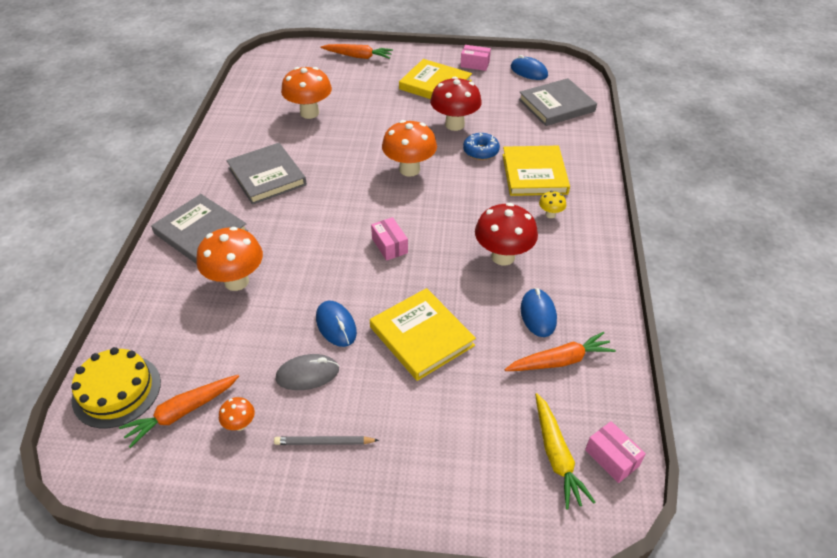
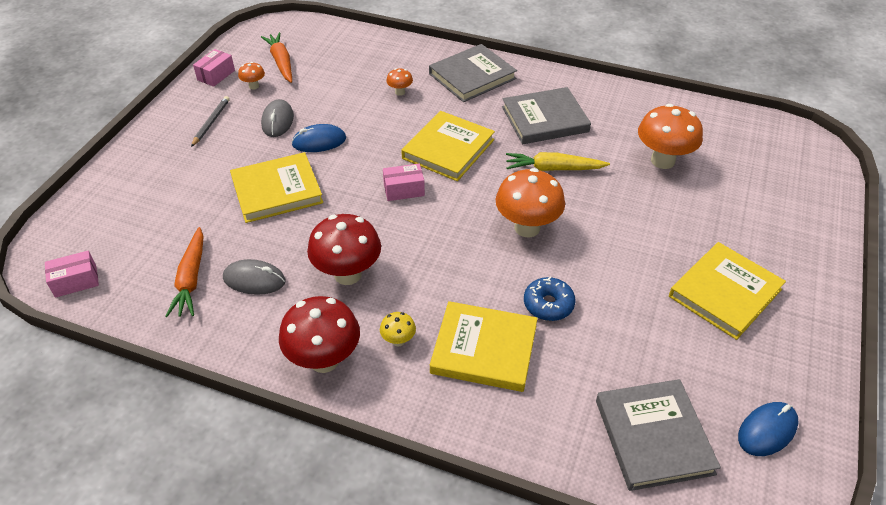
camera: 105 degrees right, 0 degrees up
yellow cake [71,347,161,428] -> none
orange mushroom [197,227,263,291] -> orange mushroom [386,68,413,96], size x0.47
orange carrot [321,44,393,59] -> none
red mushroom [430,77,482,131] -> red mushroom moved to [279,296,360,373]
pink box [460,45,491,71] -> pink box moved to [193,49,235,87]
blue mouse [521,288,557,337] -> grey mouse [223,259,286,295]
yellow carrot [535,393,595,510] -> yellow carrot moved to [506,152,610,171]
none -> yellow book [401,111,495,181]

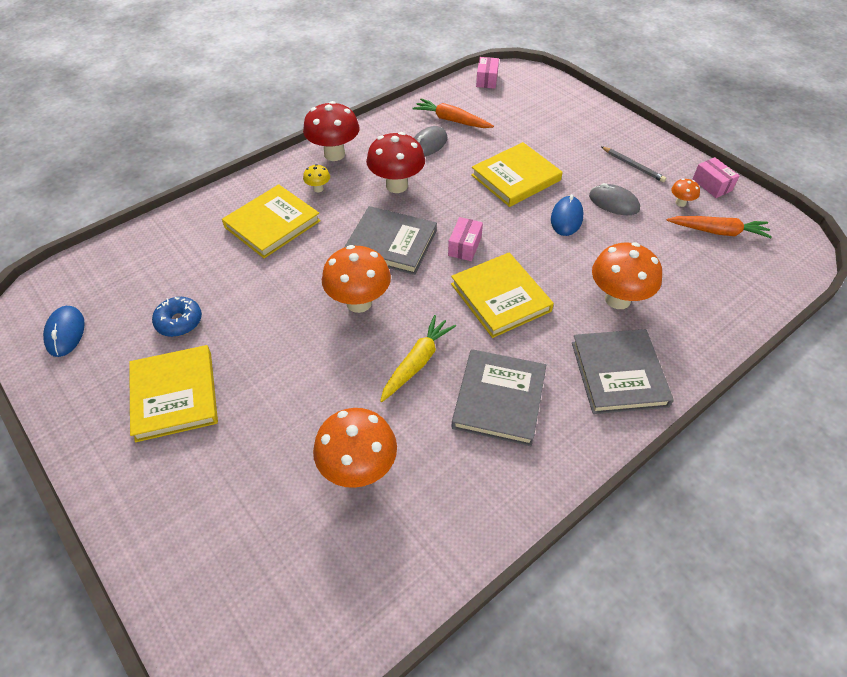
camera: 120 degrees right, 5 degrees up
yellow book [230,152,323,223] -> yellow book turned 45 degrees clockwise [471,142,563,207]
orange mushroom [386,68,413,96] -> orange mushroom [592,242,662,309], size x2.14
blue donut [524,277,576,321] -> blue donut moved to [152,297,202,337]
grey book [596,379,721,491] -> grey book moved to [344,206,437,275]

